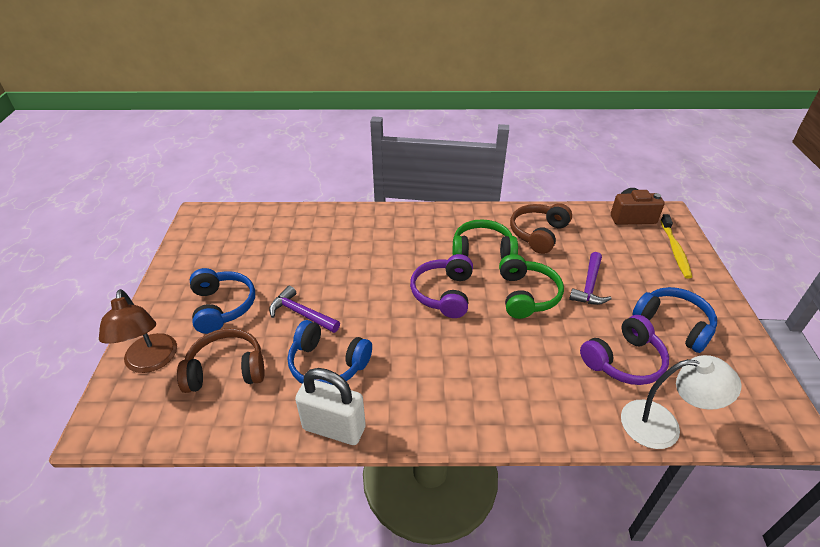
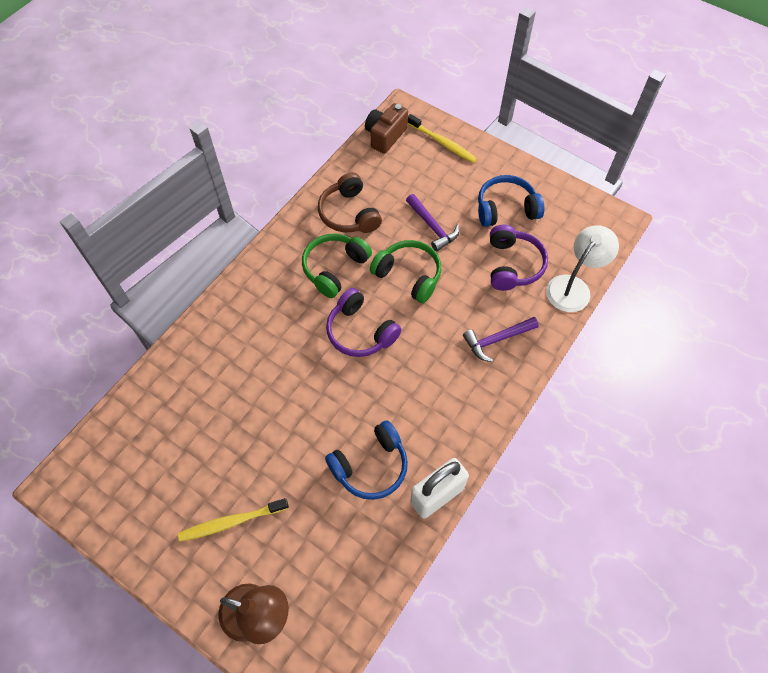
camera: 55 degrees left, 20 degrees up
brown headphones [177,328,264,393] -> none
blue headphones [190,268,255,334] -> yellow toothbrush [178,498,289,542]
purple hammer [269,286,340,333] -> purple hammer moved to [463,317,539,362]

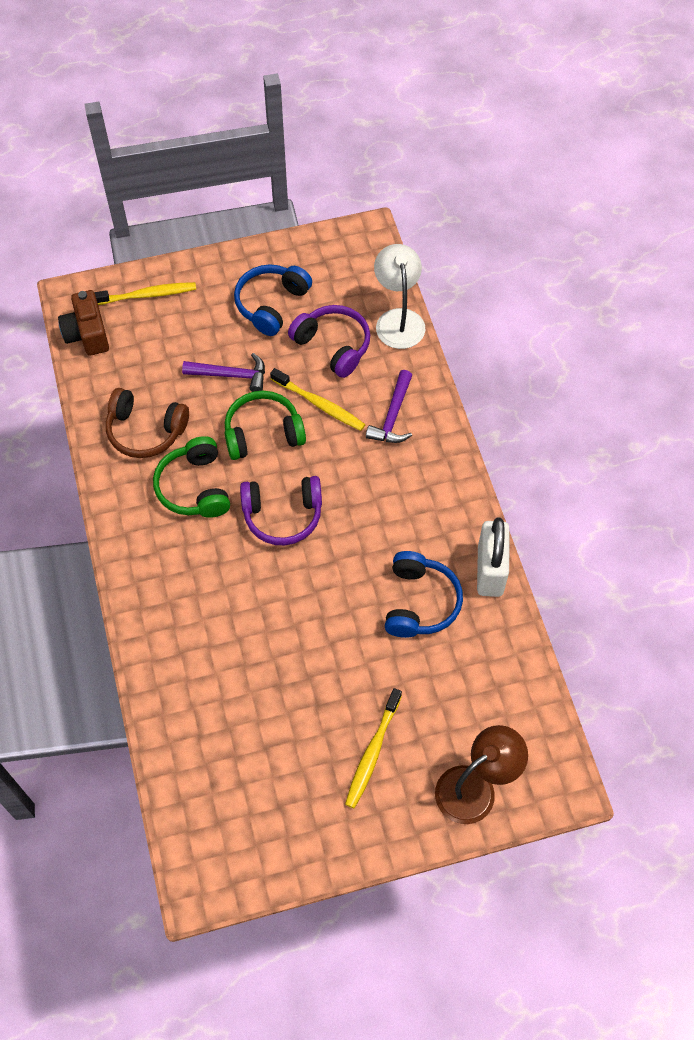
camera: 50 degrees left, 0 degrees up
none -> yellow toothbrush [270,368,366,431]

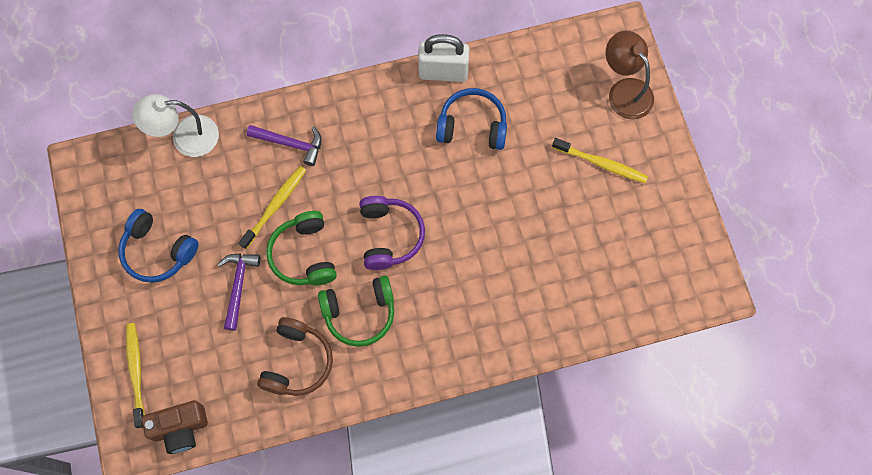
camera: 90 degrees left, 10 degrees up
purple headphones [288,305,370,378] -> none

